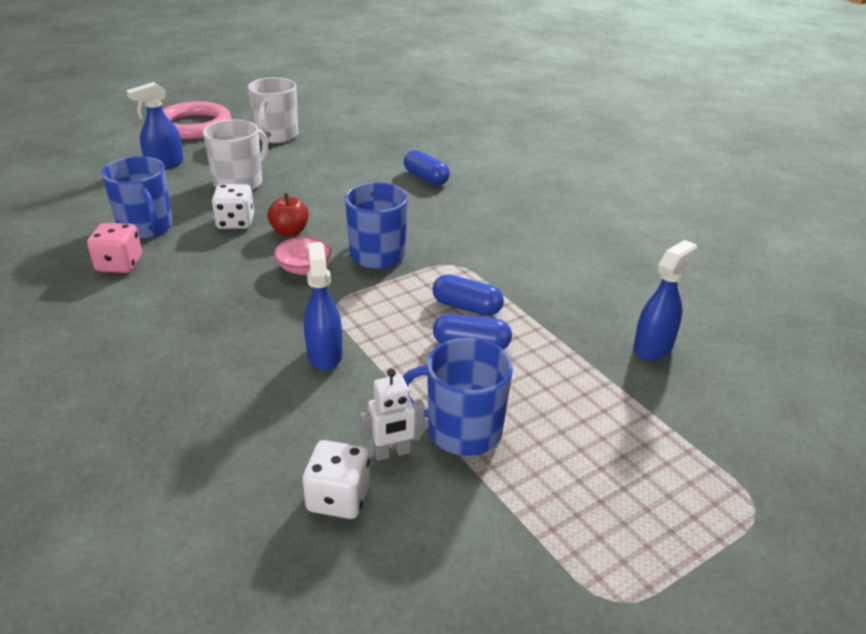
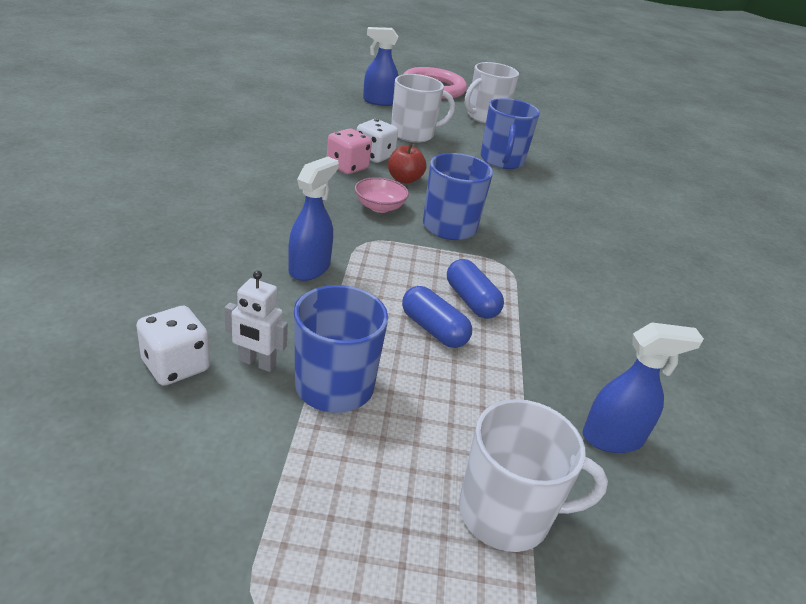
camera: 35 degrees right, 0 degrees up
pink dice [87,223,142,273] -> pink dice moved to [327,128,372,174]
blue mug [101,156,173,239] -> blue mug moved to [480,98,540,169]
blue capsule [404,150,450,185] -> none
none -> white mug [459,399,608,552]

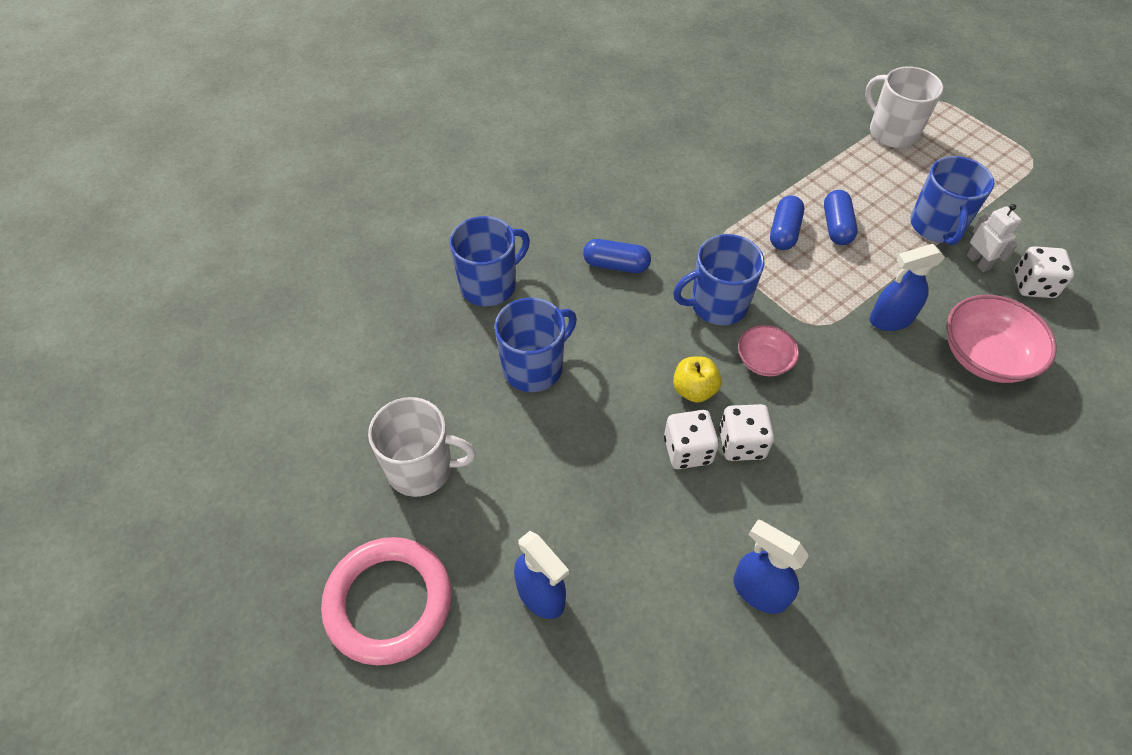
camera: 130 degrees left, 20 degrees up
pink dice [327,128,372,174] -> white dice [719,404,774,461]
red apple [388,142,426,184] -> yellow apple [673,357,722,403]
white mug [391,74,455,143] -> none
blue spray bottle [582,322,704,453] -> blue spray bottle moved to [733,520,809,614]
none -> blue mug [450,216,530,306]
none -> blue capsule [583,239,651,273]
none -> pink bowl [947,295,1057,383]

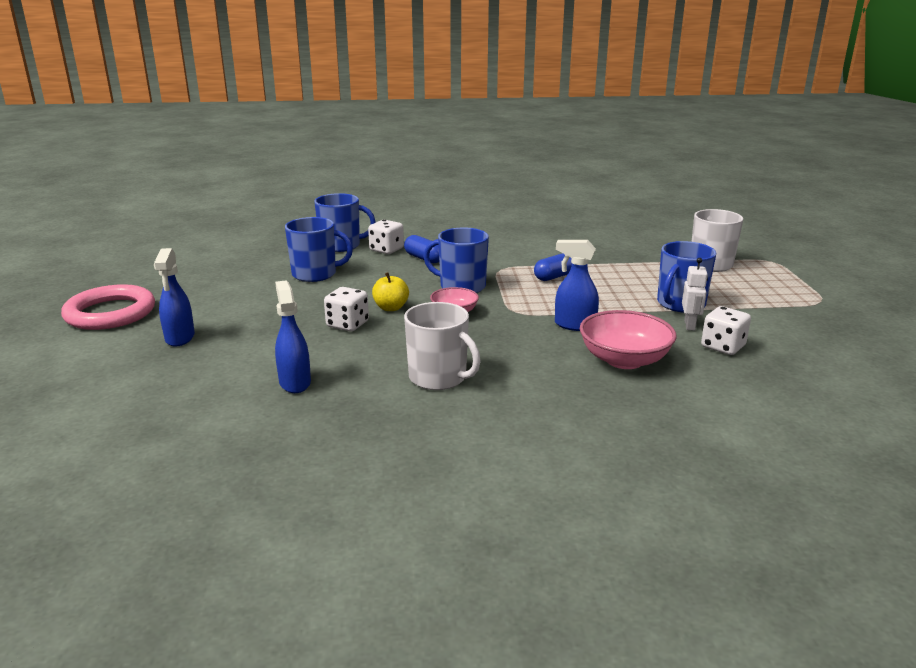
camera: 35 degrees right, 30 degrees down
white mug [368,397,476,497] -> white mug moved to [404,302,481,390]
white dice [719,404,774,461] -> white dice moved to [368,220,404,254]
blue capsule [824,190,858,245] -> none

